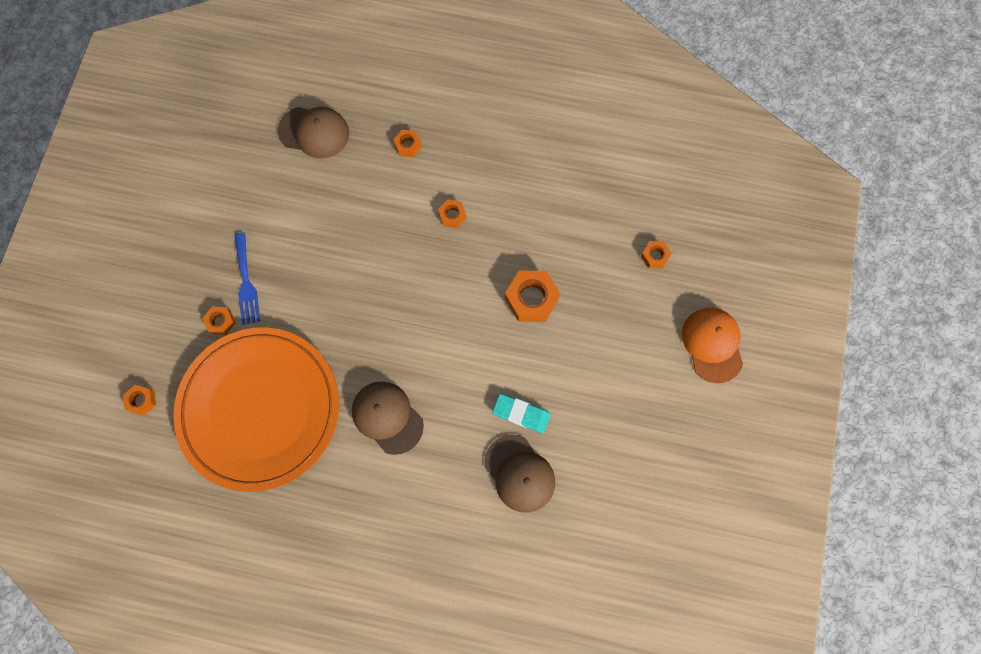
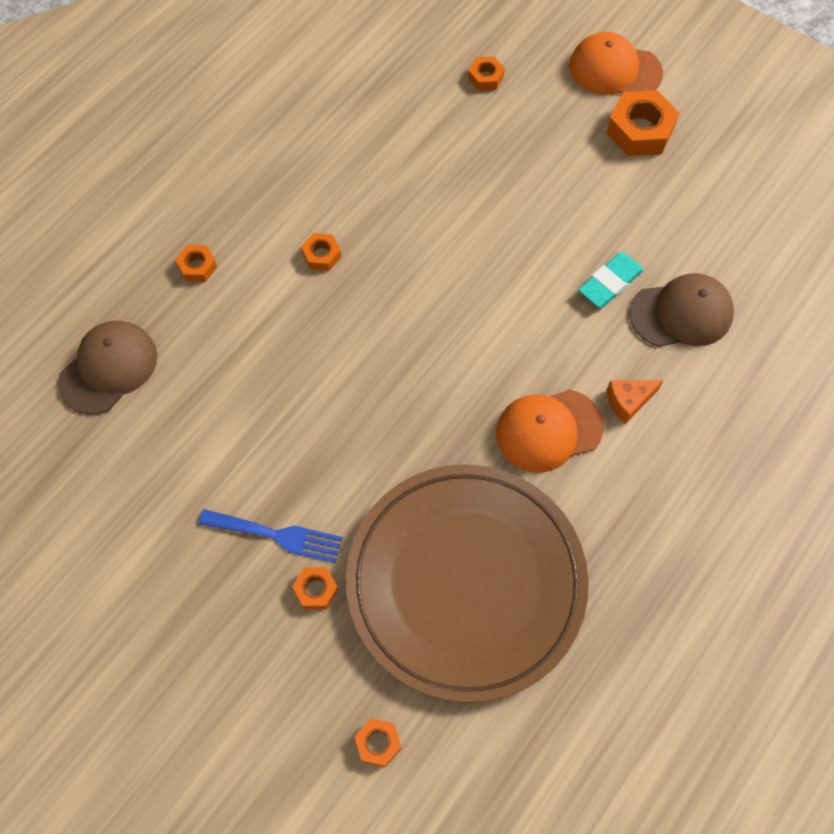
camera: 65 degrees left, 10 degrees down
orange plate [173,327,339,492] -> brown plate [346,464,589,703]
brown cap [352,382,424,455] -> orange cap [496,389,604,473]
orange nut [505,271,560,322] -> orange nut moved to [606,90,679,156]
none -> orange cheese [606,380,663,424]

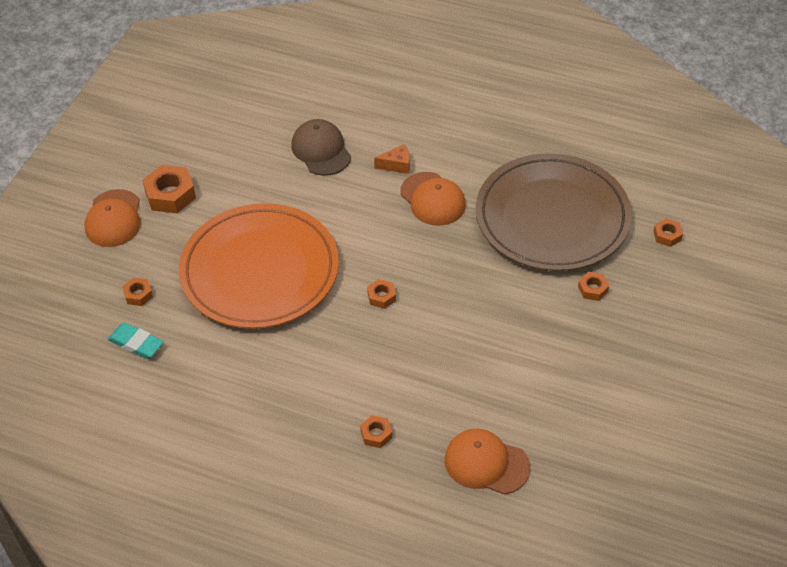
camera: 105 degrees left, 15 degrees down
brown cap [58,321,157,415] -> orange cap [445,429,530,494]
blue fork [198,509,343,563] -> none
orange nut [301,233,341,271] -> orange nut moved to [367,279,396,309]
turquoise eraser [578,252,644,308] -> turquoise eraser moved to [108,322,164,359]
orange cheese [606,380,663,424] -> orange cheese turned 60 degrees counterclockwise [374,144,410,174]
none -> orange plate [179,203,339,329]

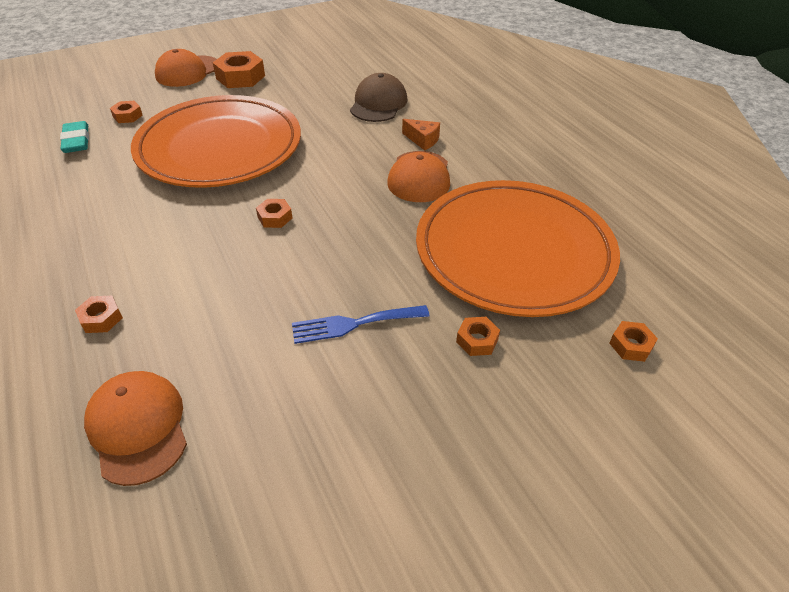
camera: 40 degrees right, 5 degrees down
brown plate [476,153,632,271] -> orange plate [416,180,620,317]
none -> blue fork [292,305,429,344]

